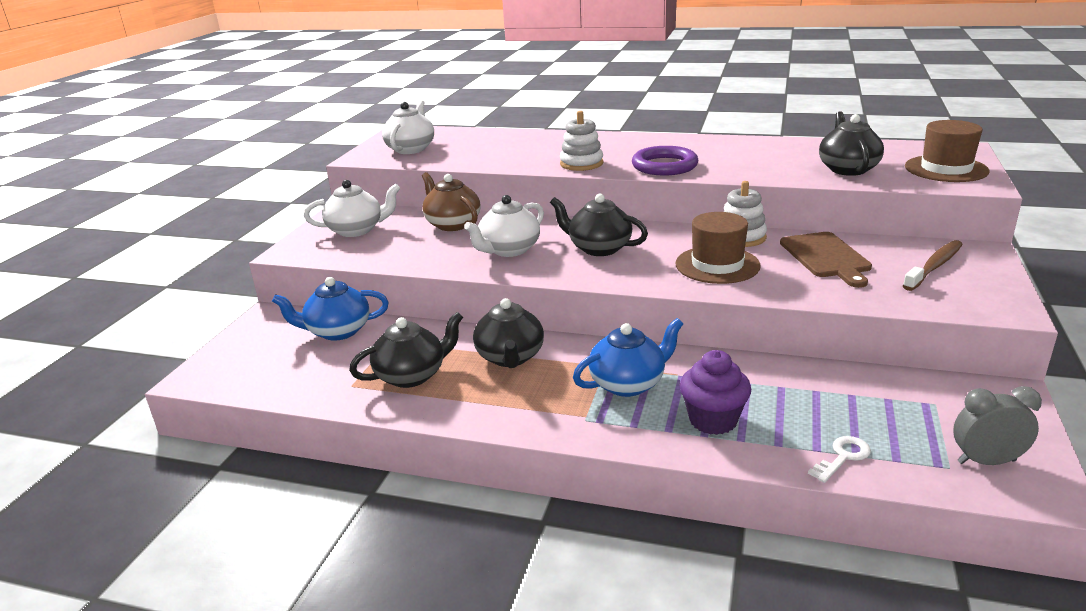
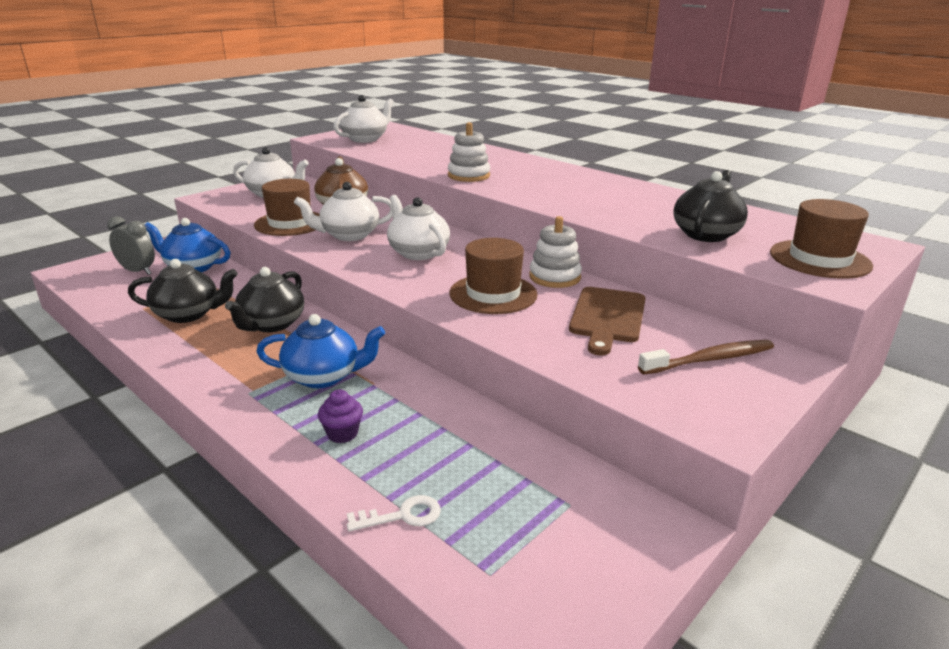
camera: 25 degrees right, 0 degrees up
black teapot [550,193,648,256] -> white teapot [387,195,450,260]
purple ring [632,146,699,176] -> none
purple cupcake [680,350,751,435] -> purple cupcake [318,389,363,443], size x0.61
grey clock [953,386,1042,465] -> grey clock moved to [107,216,155,275]
none -> brown hat [254,179,319,236]

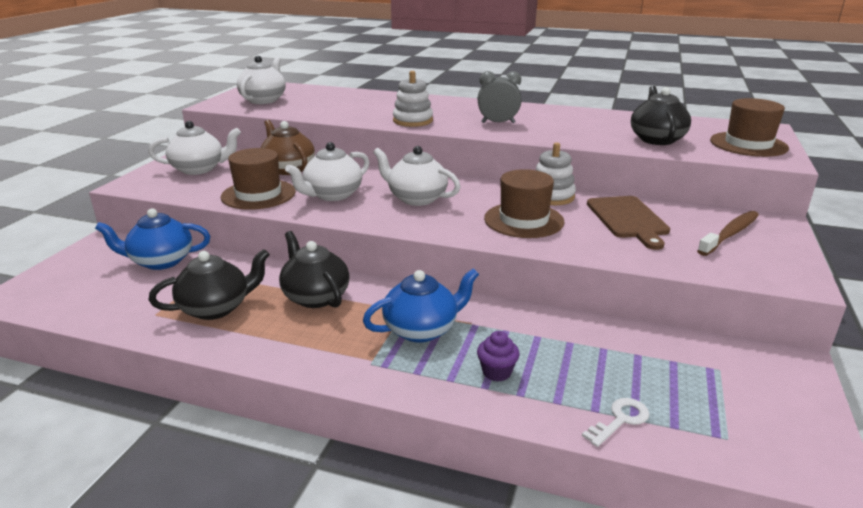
camera: 25 degrees left, 0 degrees up
grey clock [107,216,155,275] -> grey clock moved to [478,71,522,123]
black teapot [225,267,304,332] -> black teapot turned 150 degrees clockwise [279,231,350,308]

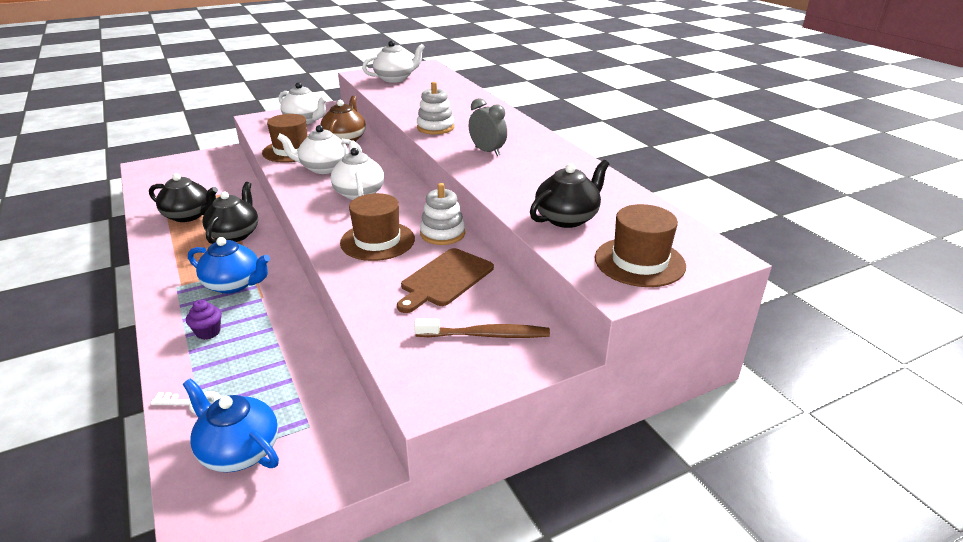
camera: 45 degrees right, 5 degrees up
blue teapot [95,208,210,270] -> blue teapot moved to [183,378,279,472]

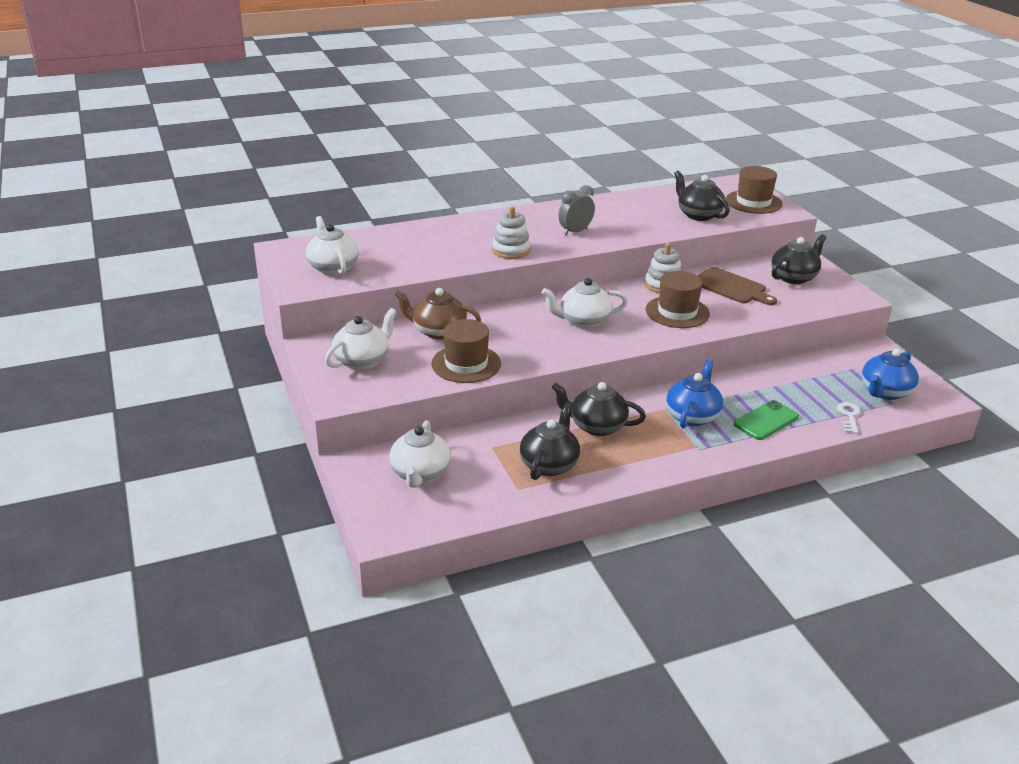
camera: 85 degrees left, 0 degrees up
purple cupcake [186,300,222,340] -> green phone [733,400,799,440]
white teapot [277,125,362,174] -> white teapot moved to [389,420,451,488]
brown toothbrush [414,319,550,338] -> black teapot [771,234,826,284]

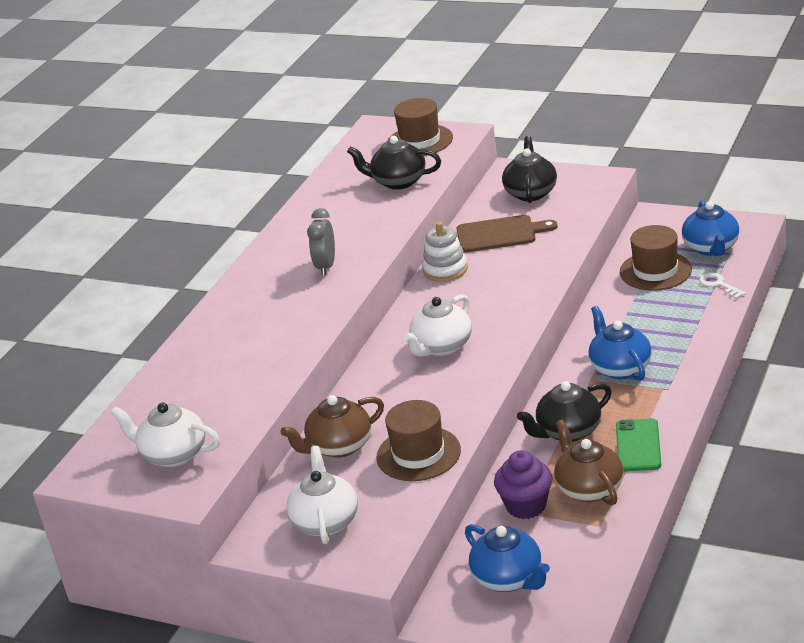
camera: 40 degrees left, 0 degrees up
white teapot [389,420,451,488] -> blue teapot [465,524,550,592]
white stacking toy [492,206,531,259] -> none
black teapot [520,403,580,480] -> brown teapot [554,420,623,506]
brown hat [646,271,710,328] -> brown hat moved to [620,225,692,291]
green phone [733,400,799,440] -> green phone moved to [616,418,661,471]
none -> purple cupcake [494,450,552,519]

